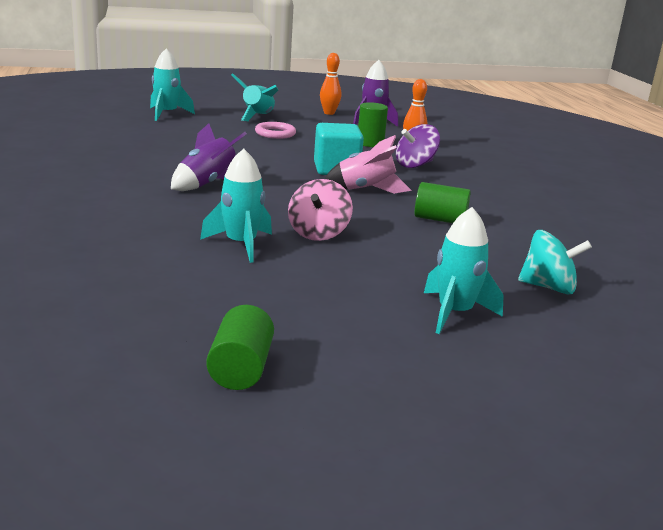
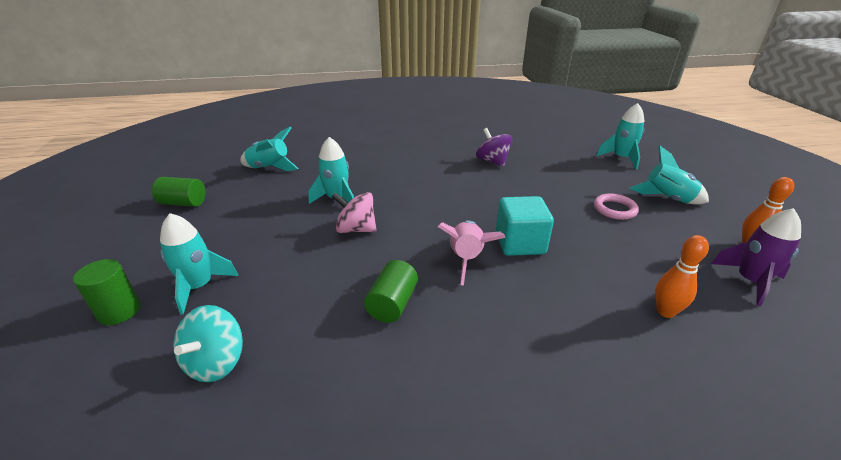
camera: 95 degrees right, 10 degrees up
purple rocket [171,123,247,191] -> none
green cylinder [358,102,388,147] -> green cylinder moved to [73,259,141,325]
purple spinning top [396,124,440,168] -> purple spinning top moved to [476,128,513,167]
none -> turquoise rocket [240,127,299,171]

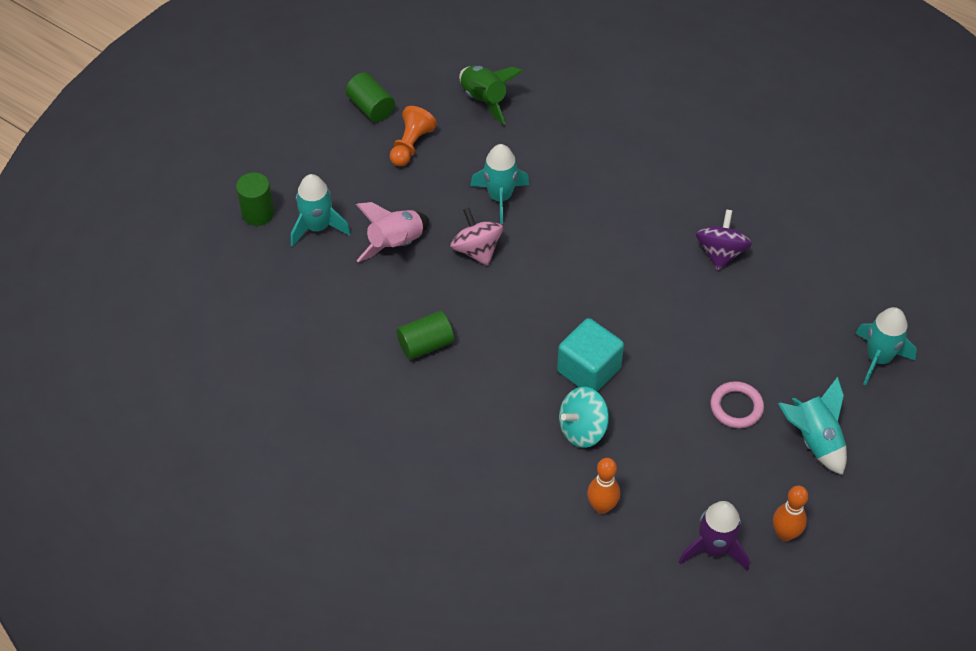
camera: 45 degrees right, 20 degrees up
turquoise spinning top [173,305,243,382] -> turquoise spinning top moved to [559,387,609,448]
turquoise rocket [240,127,299,171] -> green rocket [459,66,524,125]
pink rocket [438,220,506,286] -> pink rocket moved to [356,202,430,262]
none -> orange pawn [390,106,437,167]

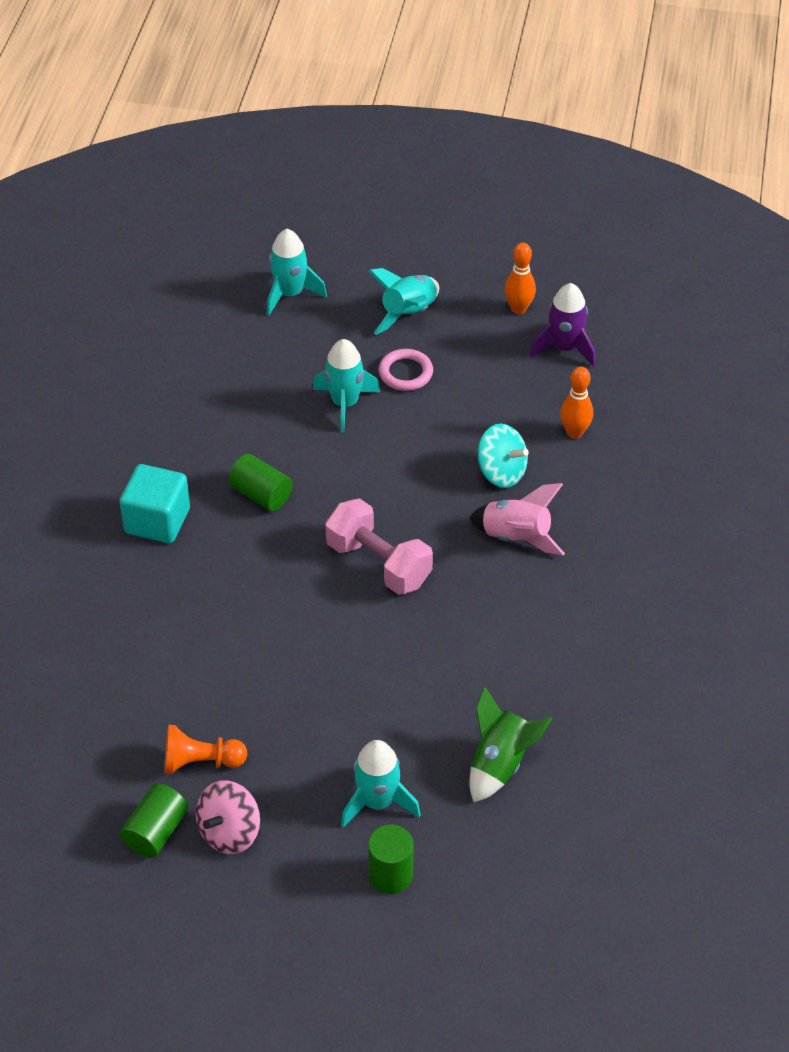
camera: 115 degrees left, 5 degrees down
pink rocket [356,202,430,262] -> pink rocket moved to [469,483,565,556]
green cylinder [397,311,454,360] -> green cylinder moved to [228,454,293,511]
pink spinning top [450,208,503,266] -> pink spinning top moved to [196,780,260,854]
green rocket [459,66,524,125] -> green rocket moved to [469,686,553,802]
turquoise rocket [470,144,529,224] -> turquoise rocket moved to [313,339,380,432]
turquoise cube [557,318,624,392] -> turquoise cube moved to [120,464,190,543]
purple spinning top [696,209,752,270] -> none
none -> pink dumbbell [325,498,433,595]

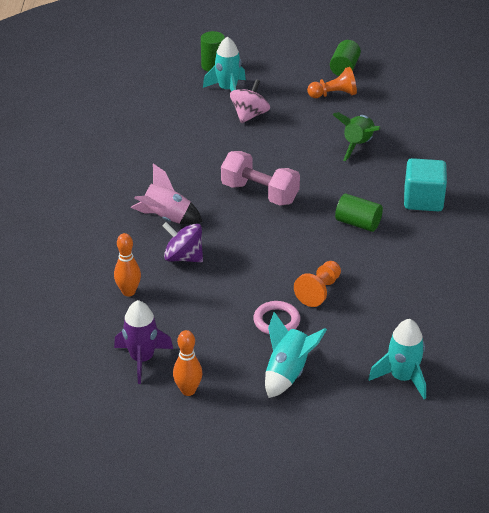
camera: 170 degrees right, 10 degrees down
pink spinning top [196,780,260,854] -> pink spinning top moved to [230,79,270,123]
turquoise rocket [313,339,380,432] -> orange pawn [294,261,341,307]
green rocket [469,686,553,802] -> green rocket moved to [332,112,380,161]
turquoise spinning top [478,424,529,488] -> purple spinning top [162,222,203,262]

